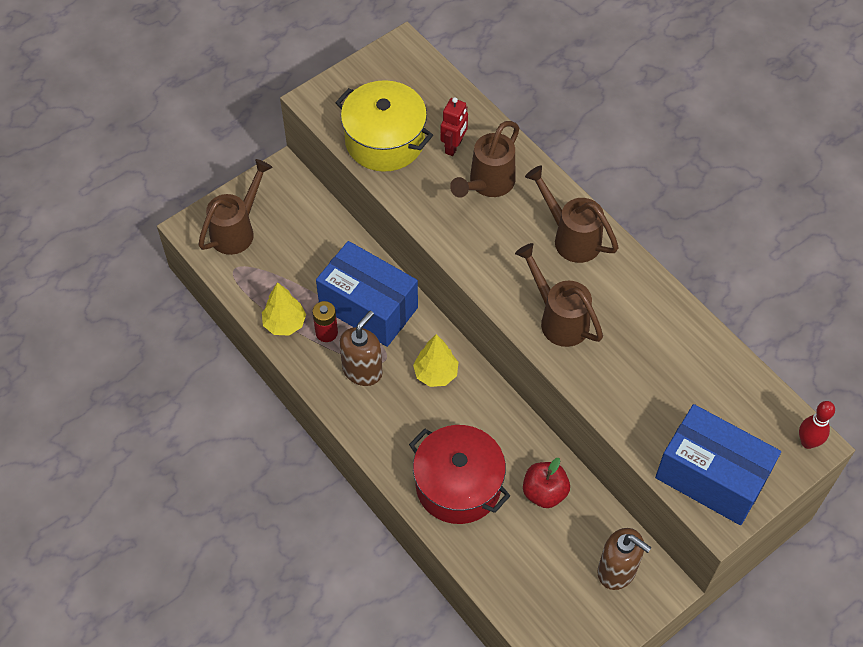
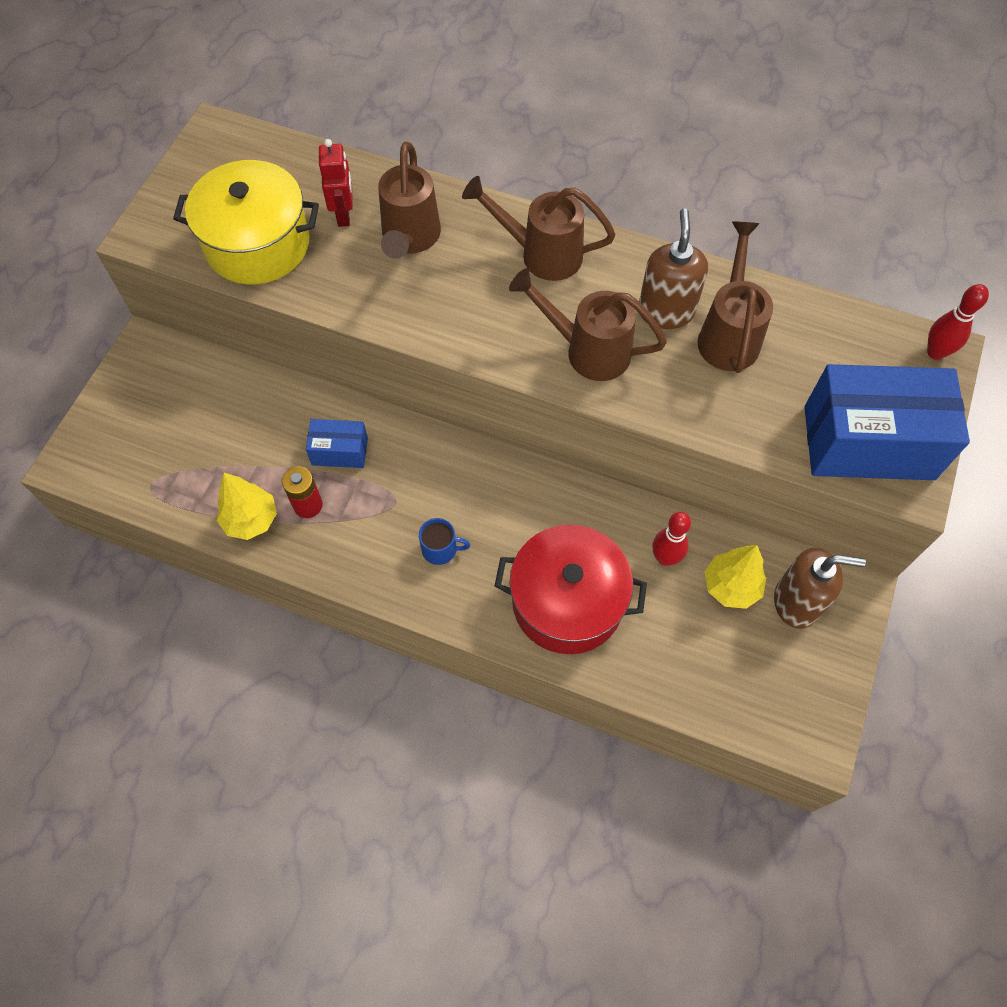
camera: 30 degrees left, 5 degrees up
brown watering can [198,159,273,255] -> brown watering can moved to [697,222,773,373]
blue box [316,241,418,347] -> blue box [306,419,368,468], size x0.49
brown soap dispenser [339,311,383,386] -> brown soap dispenser moved to [639,208,708,329]
yellow tree [413,334,458,387] -> yellow tree moved to [705,545,767,609]
red apple [523,458,570,508] -> red bowling pin [652,512,691,566]
none -> blue mug [419,518,470,565]

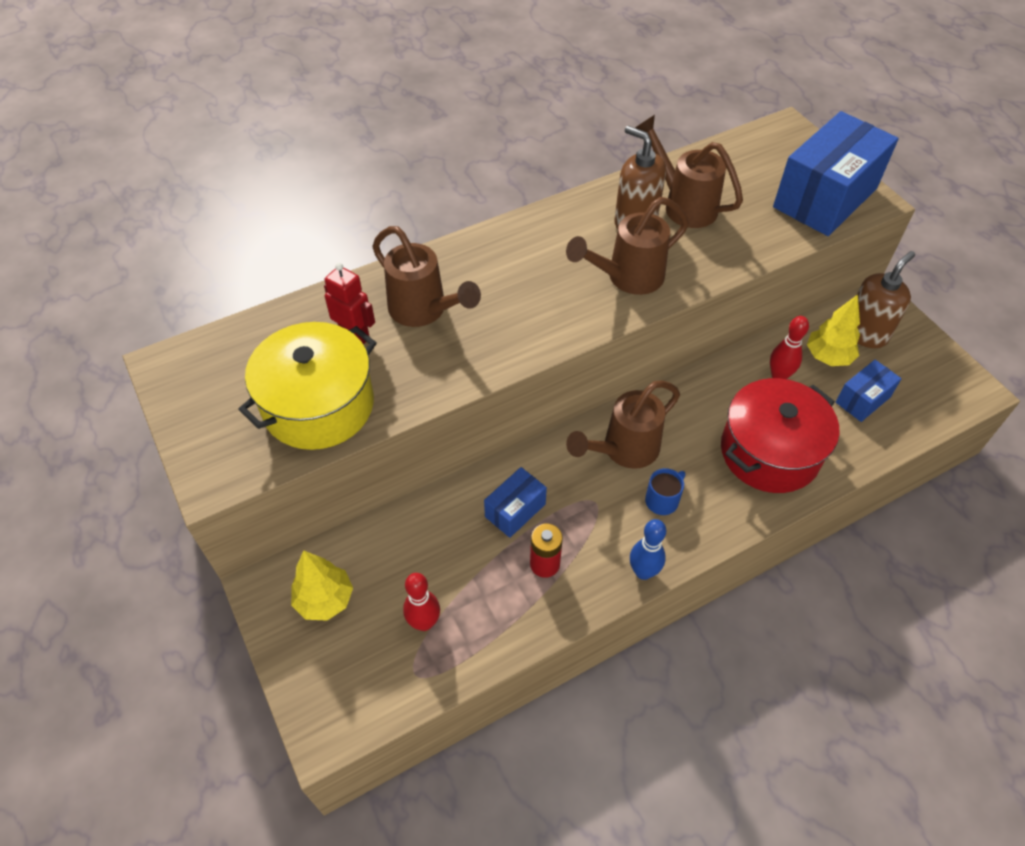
camera: 50 degrees left, 10 degrees down
yellow tree [217,473,277,540] -> yellow tree moved to [291,550,353,621]
brown watering can [462,176,615,281] -> brown watering can moved to [566,380,680,469]
red bowling pin [927,284,989,360] -> red bowling pin moved to [403,573,440,631]
none -> blue bowling pin [630,519,666,580]
none -> blue box [836,360,902,422]

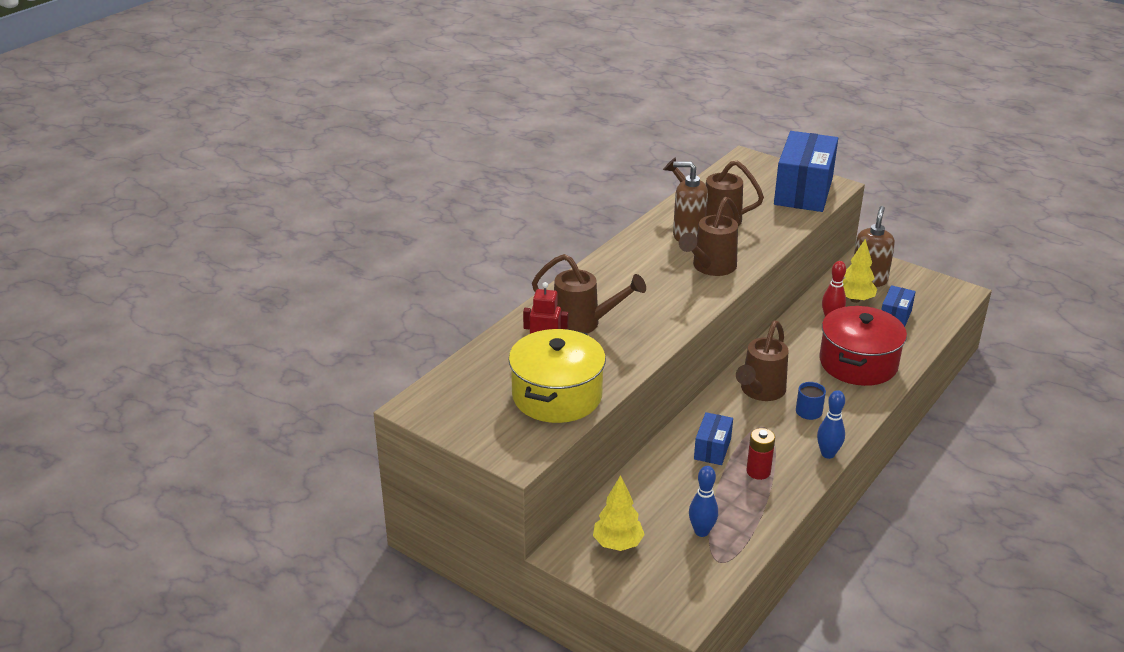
camera: 25 degrees left, 20 degrees down
red bowling pin [403,573,440,631] -> blue bowling pin [689,466,718,537]

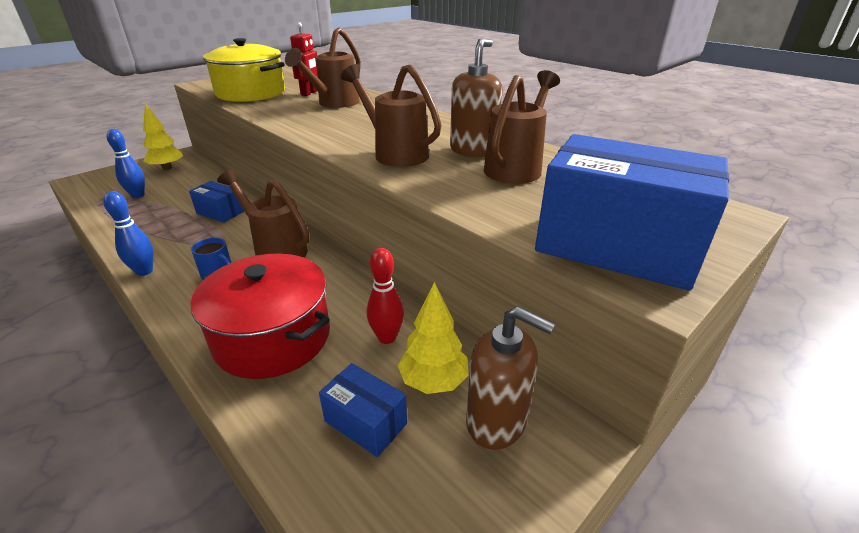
camera: 100 degrees right, 0 degrees up
red battery [746,428,775,480] -> none

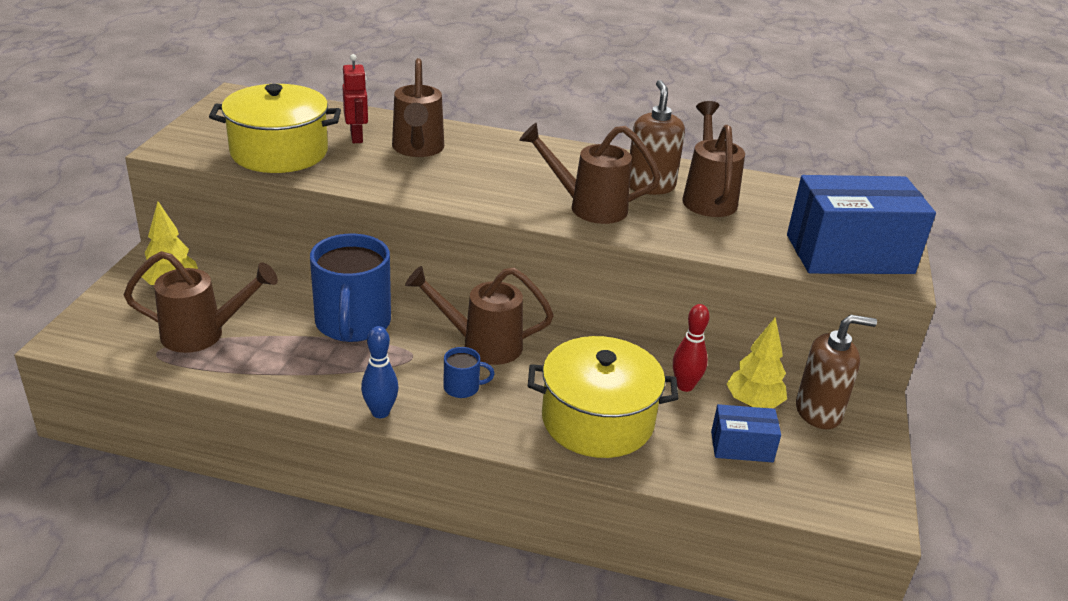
camera: 35 degrees left, 0 degrees up
blue bowling pin [107,129,145,198] -> brown watering can [124,251,278,353]
blue box [189,181,244,223] -> blue mug [310,233,391,342]
red pot [191,253,330,379] -> yellow pot [528,336,678,458]

